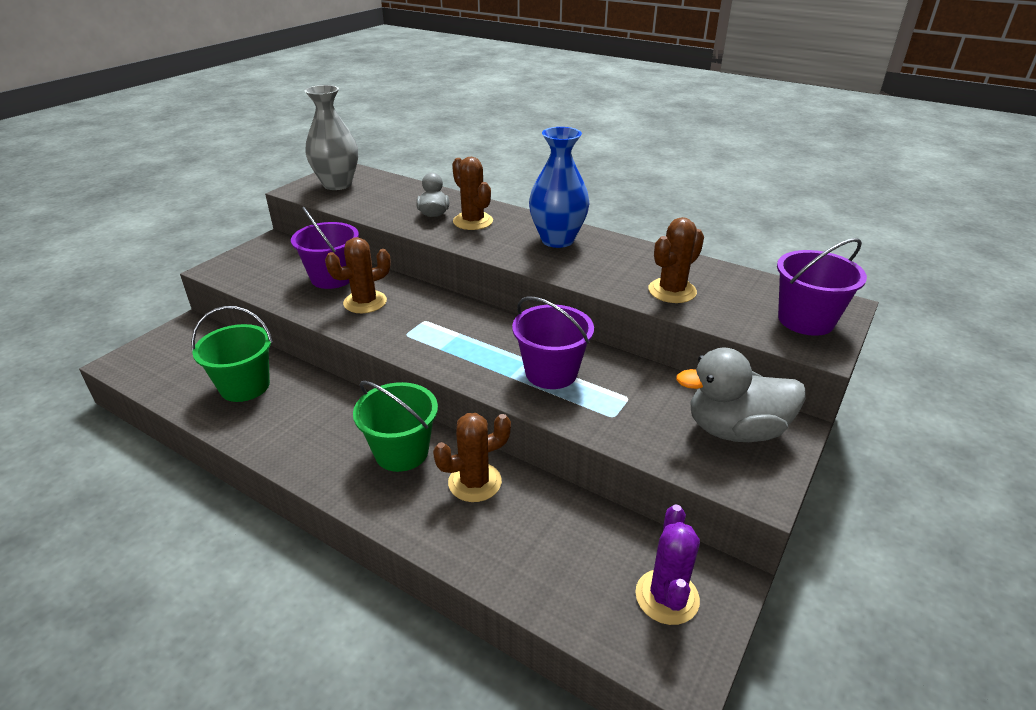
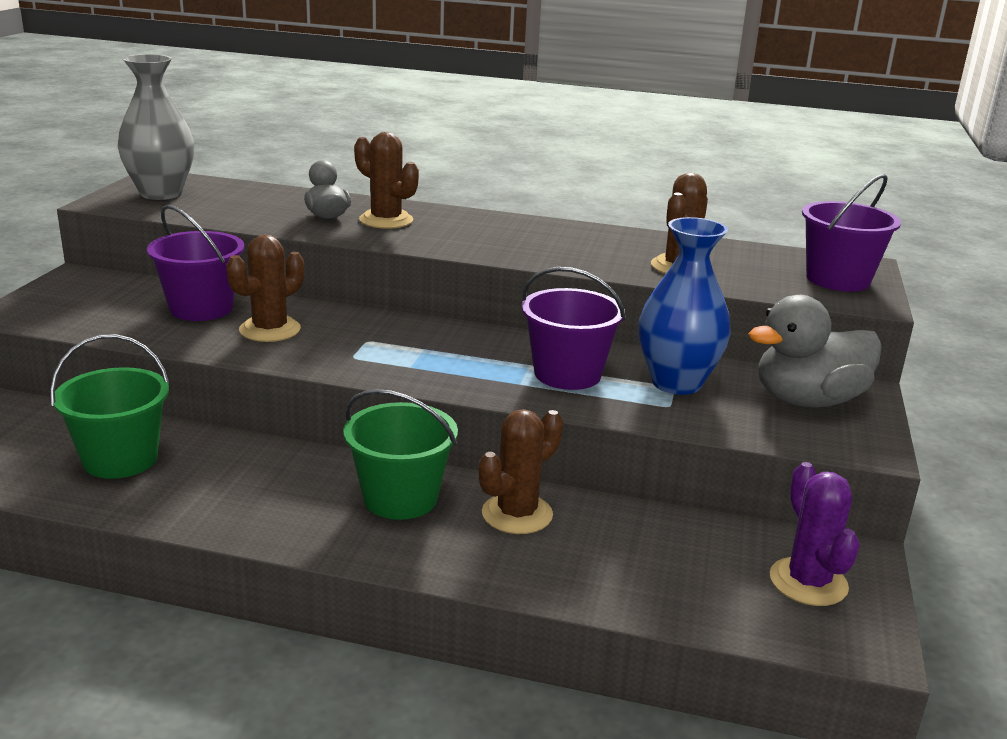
camera: 20 degrees left, 10 degrees down
blue vase [529,127,589,248] -> blue vase moved to [639,217,731,395]

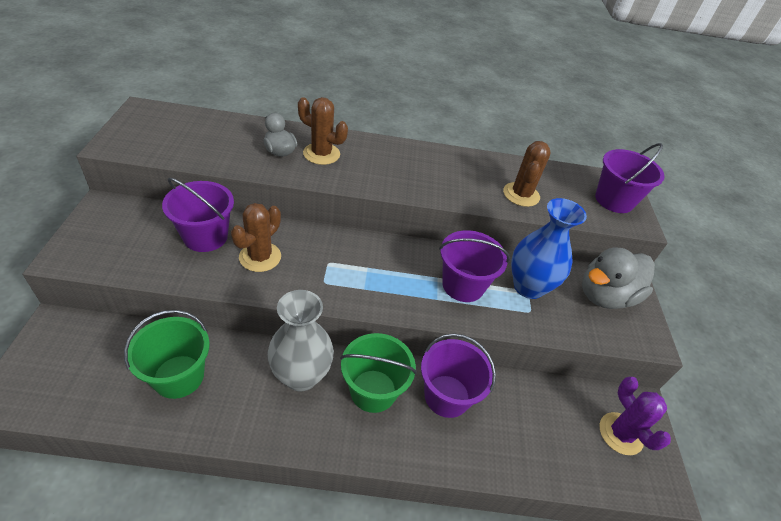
camera: 15 degrees left, 20 degrees up
grey vase [118,54,194,200] -> grey vase moved to [267,290,334,391]
brown cactus [478,409,563,534] -> purple bucket [421,333,496,418]

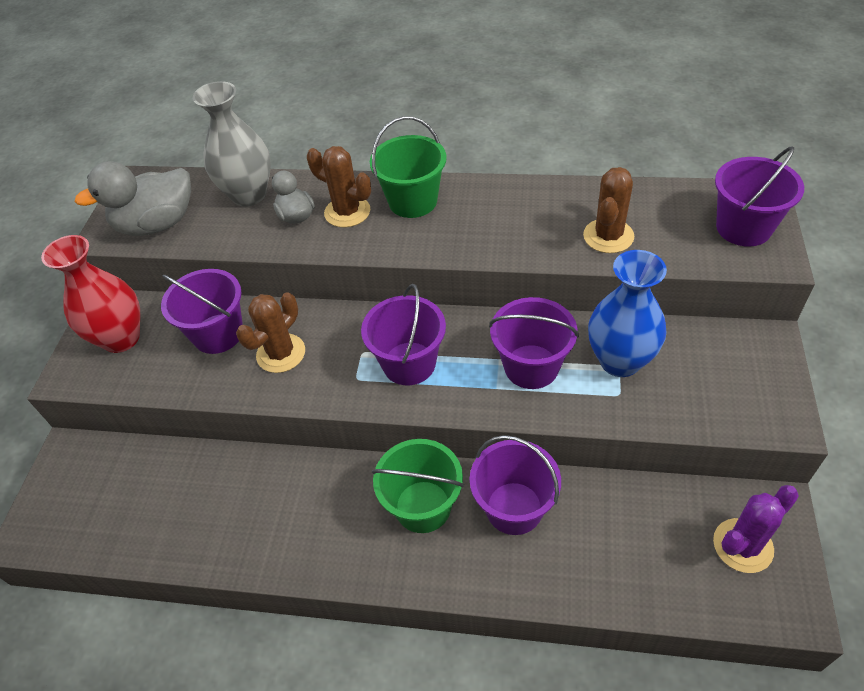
camera: 15 degrees right, 5 degrees up
green bucket [124,310,210,399] -> green bucket moved to [370,116,446,218]
grey vase [267,290,334,391] -> grey vase moved to [193,81,271,206]
grey duck [582,248,655,309] -> grey duck moved to [74,161,191,236]
purple cactus [600,377,671,455] -> purple cactus turned 75 degrees clockwise [713,485,799,573]
none -> red vase [41,235,141,353]
none -> purple bucket [361,284,446,385]

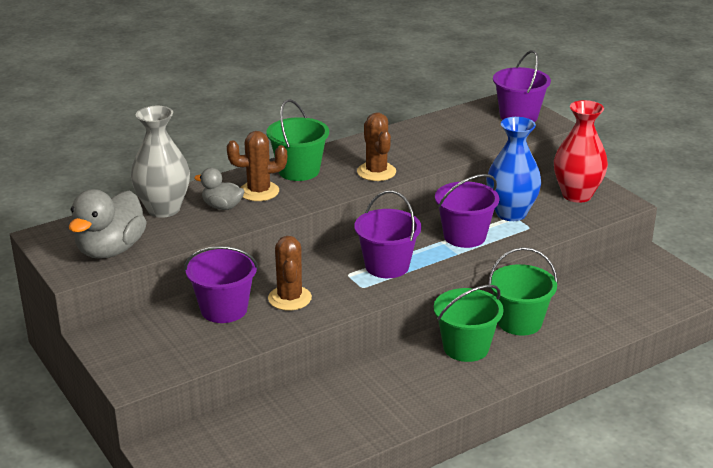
camera: 45 degrees left, 20 degrees down
red vase [41,235,141,353] -> red vase moved to [554,100,608,203]
purple bucket [469,435,561,535] -> green bucket [488,247,558,336]
brown cactus [583,167,634,253] -> brown cactus moved to [357,113,396,181]
purple cactus [713,485,799,573] -> none

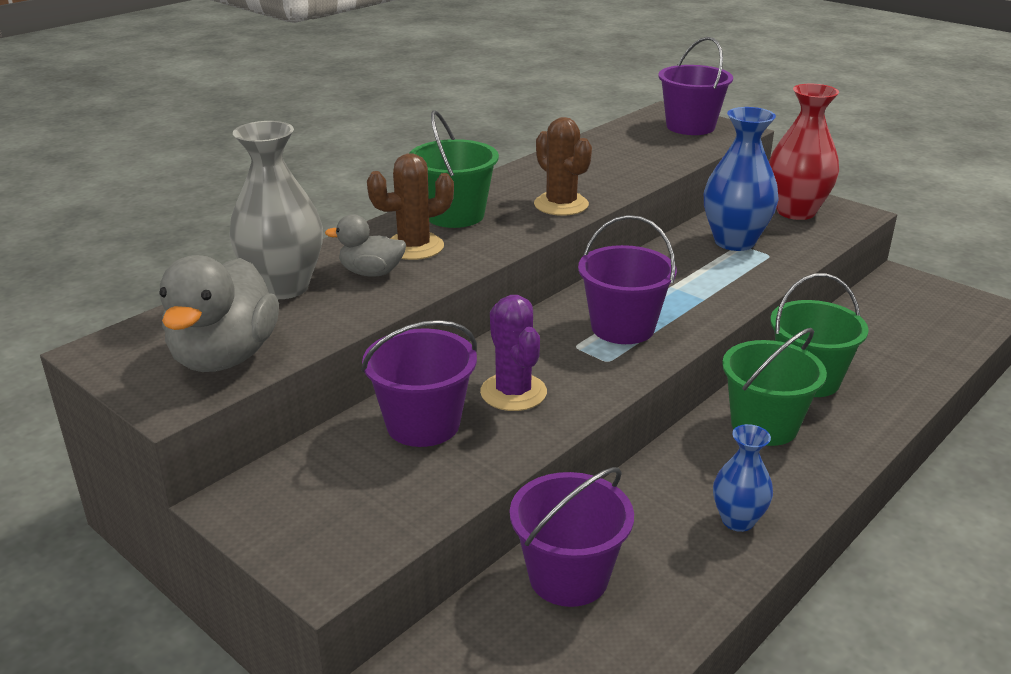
camera: 15 degrees left, 0 degrees up
brown cactus [268,236,312,311] -> purple cactus [480,295,547,411]
purple bucket [435,174,499,248] -> purple bucket moved to [510,467,634,607]
none -> blue vase [713,424,773,532]

